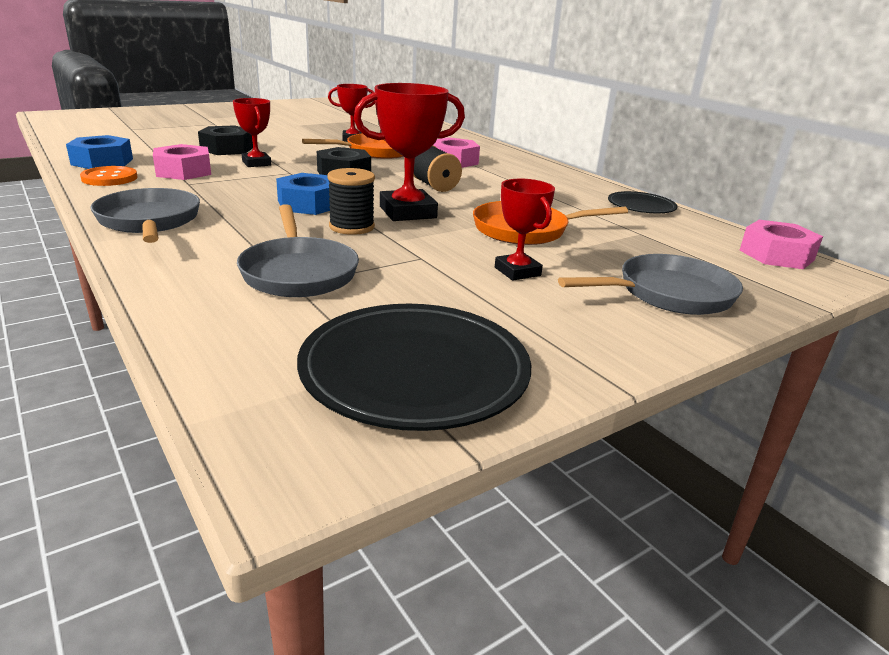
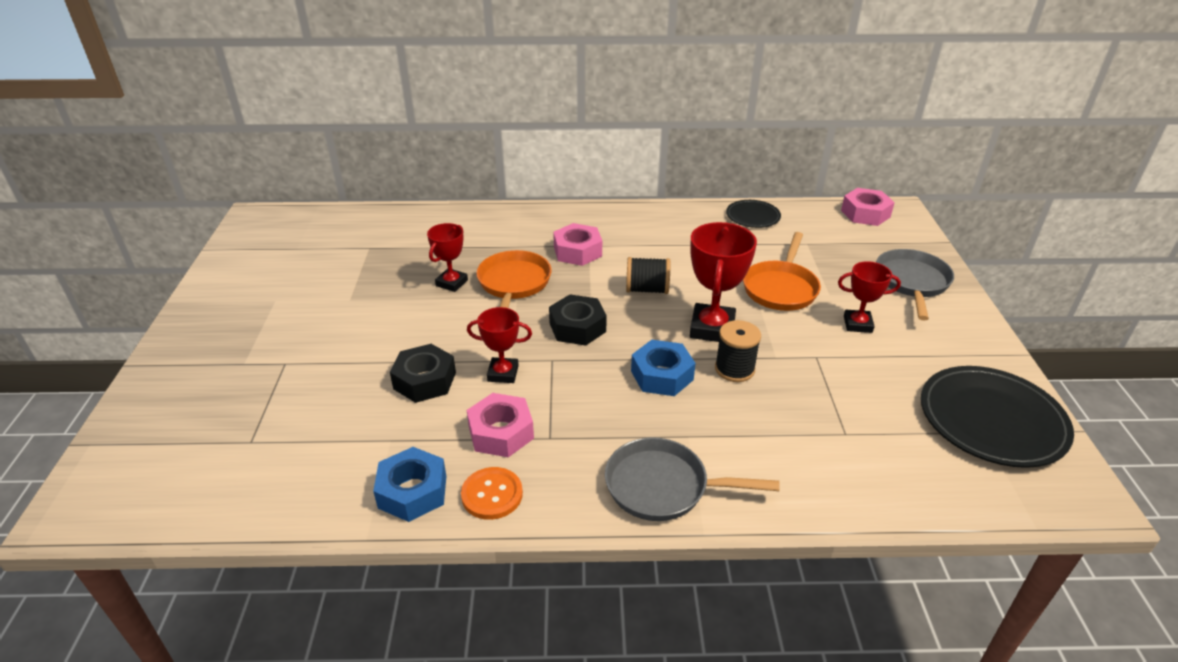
camera: 55 degrees left, 10 degrees up
grey pan [237,204,359,297] -> none

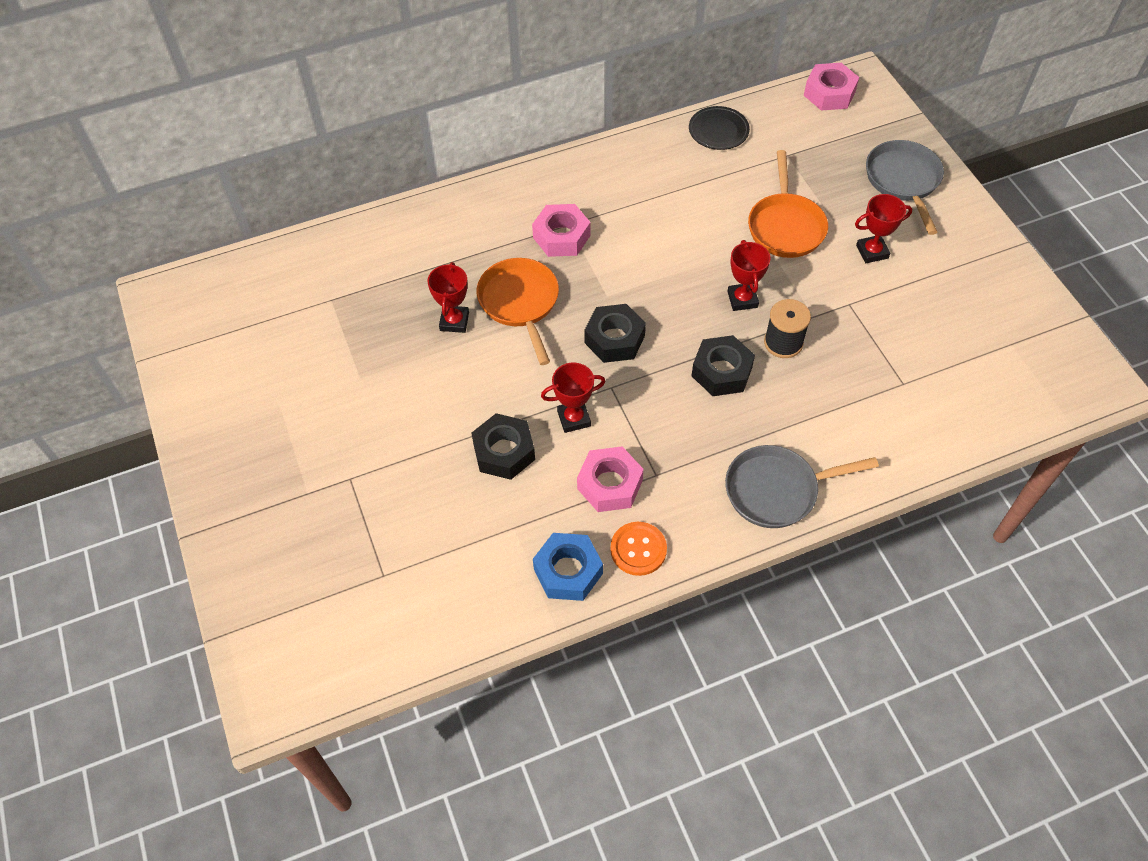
camera: 20 degrees left, 20 degrees up
black spool [626,257,670,294] -> none
blue nut [631,340,696,396] -> black nut [691,335,755,396]
red trophy [690,222,757,342] -> red trophy [727,240,771,311], size x0.61
black plate [921,366,1074,468] -> none

